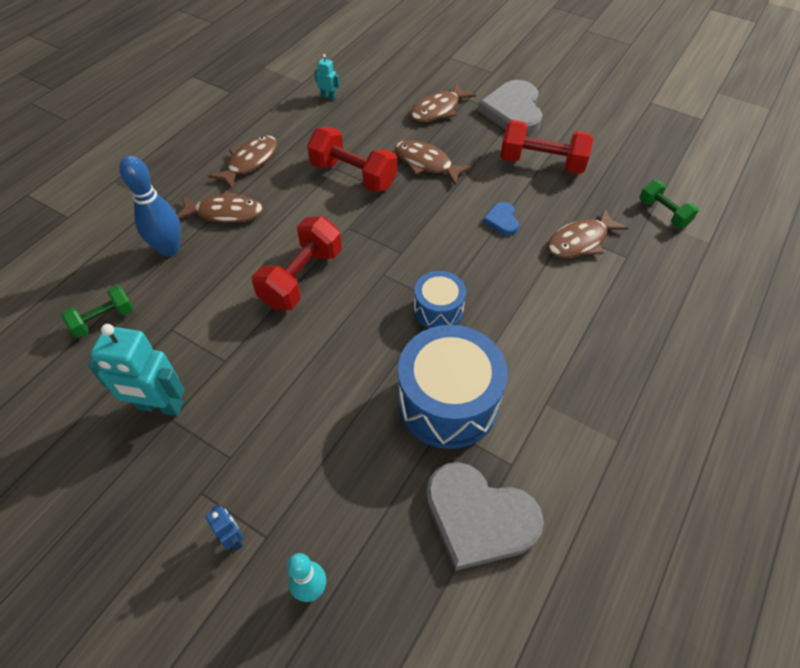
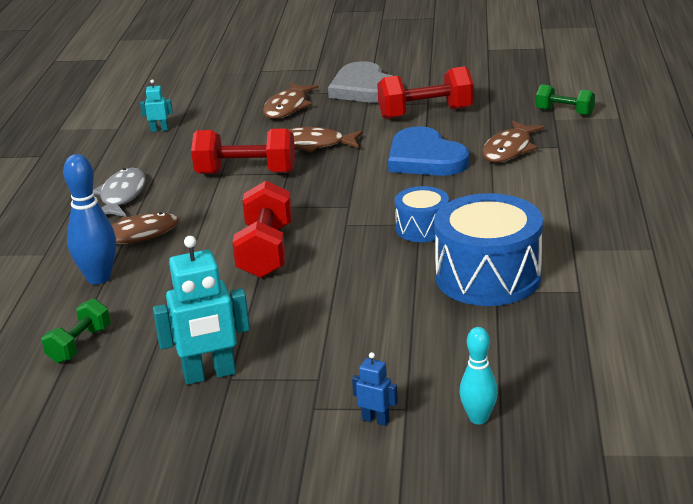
camera: 25 degrees left, 25 degrees down
brown fish [208,135,278,190] -> grey fish [93,168,146,217]
grey heart [426,462,544,571] -> none
blue heart [483,202,519,236] -> blue heart [388,126,469,176], size x2.10

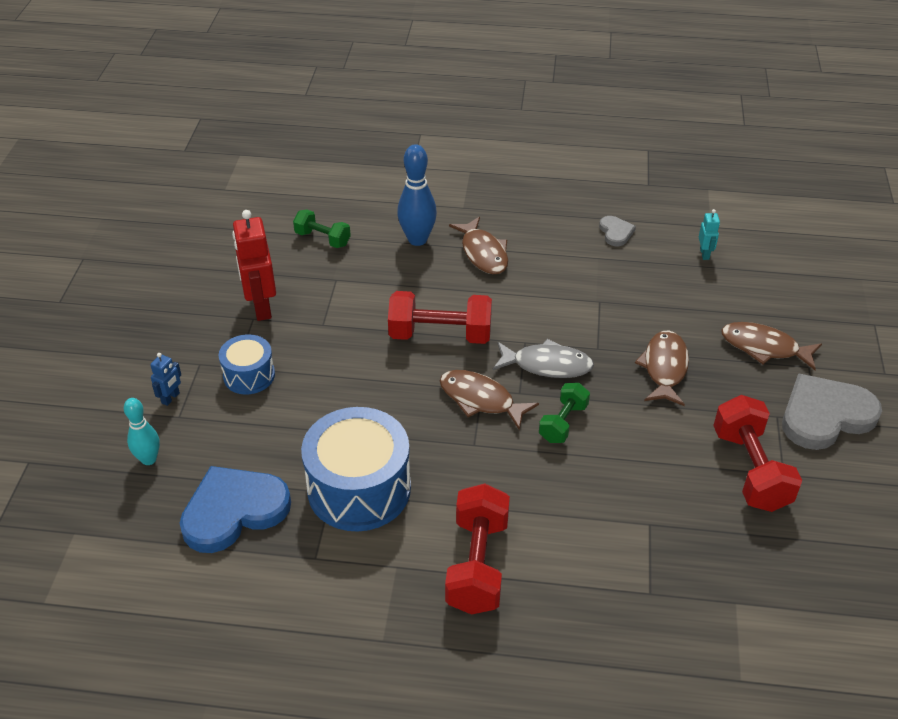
camera: 90 degrees right, 15 degrees up
grey fish [93,168,146,217] -> grey fish moved to [493,339,594,378]
turquoise robot [153,236,250,385] -> red robot [232,210,276,321]
red dumbbell [191,128,295,174] -> red dumbbell moved to [445,483,510,615]
blue heart [388,126,469,176] -> blue heart moved to [180,466,291,553]
blue drum [395,186,449,242] -> blue drum moved to [219,334,275,395]
brown fish [482,120,545,162] -> brown fish moved to [439,370,539,430]
green dumbbell [536,84,595,116] -> green dumbbell moved to [539,383,590,443]
none -> grey heart [599,216,636,246]

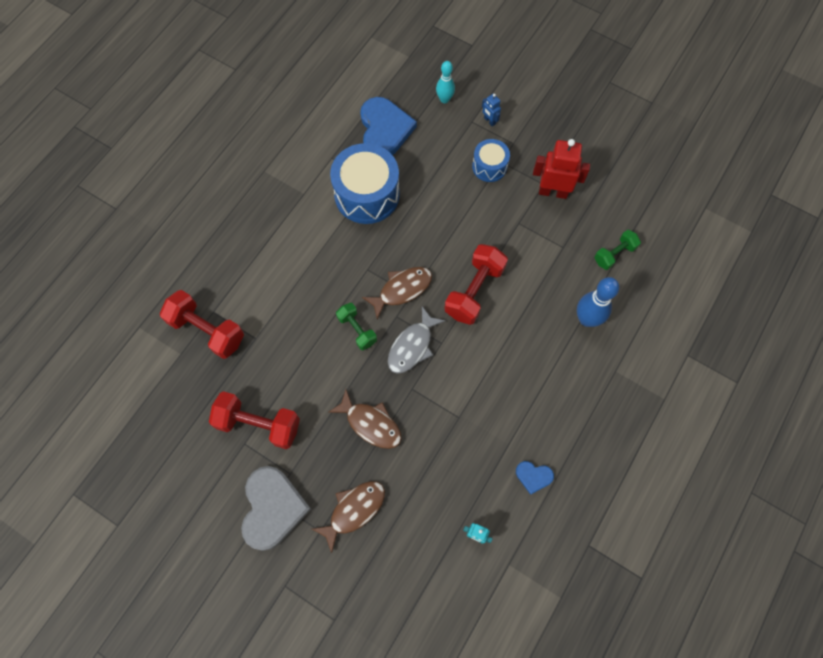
camera: 115 degrees right, 25 degrees up
red dumbbell [445,483,510,615] -> red dumbbell moved to [160,290,244,359]
brown fish [449,217,508,274] -> none
grey heart [599,216,636,246] -> blue heart [516,461,554,495]

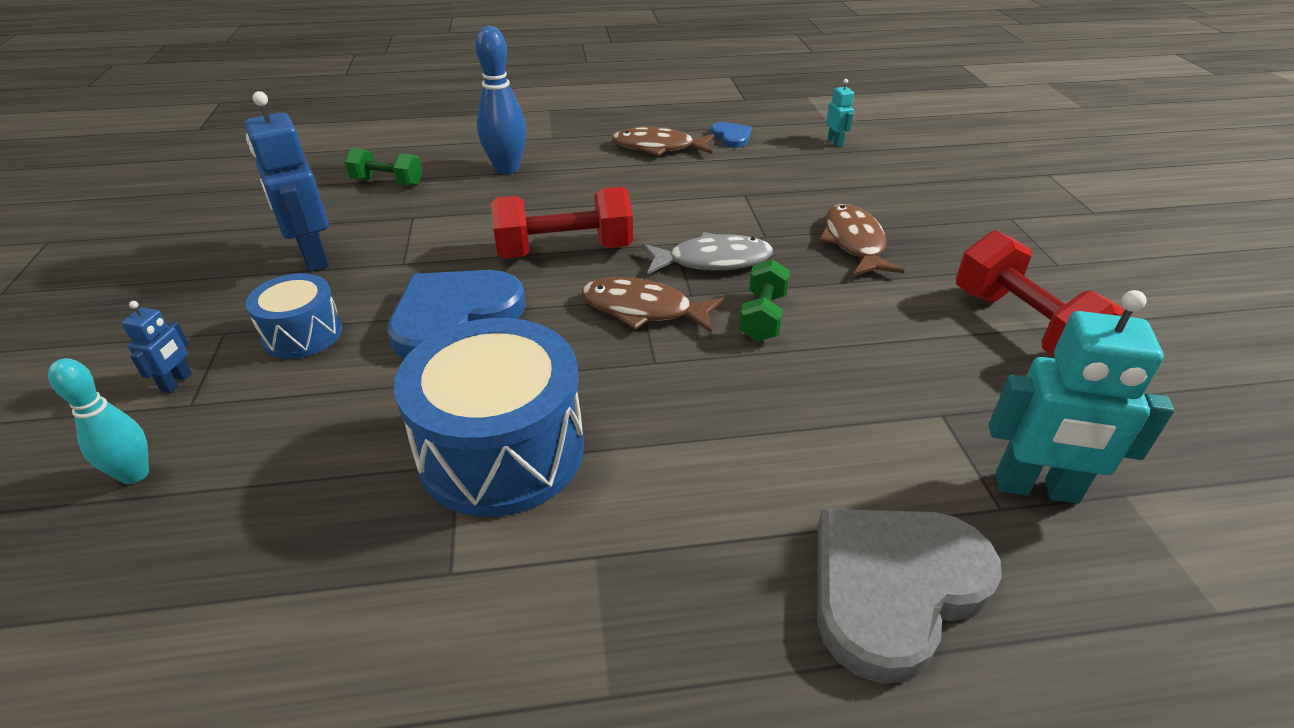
camera: 130 degrees left, 30 degrees down
red dumbbell [160,290,244,359] -> turquoise robot [989,290,1174,504]
grey heart [241,466,311,551] -> grey heart moved to [817,509,1002,684]
brown fish [312,481,385,553] -> brown fish moved to [612,127,715,156]
blue heart [360,97,417,155] -> blue heart moved to [388,270,526,359]
red robot [533,139,590,199] -> blue robot [244,91,329,272]

